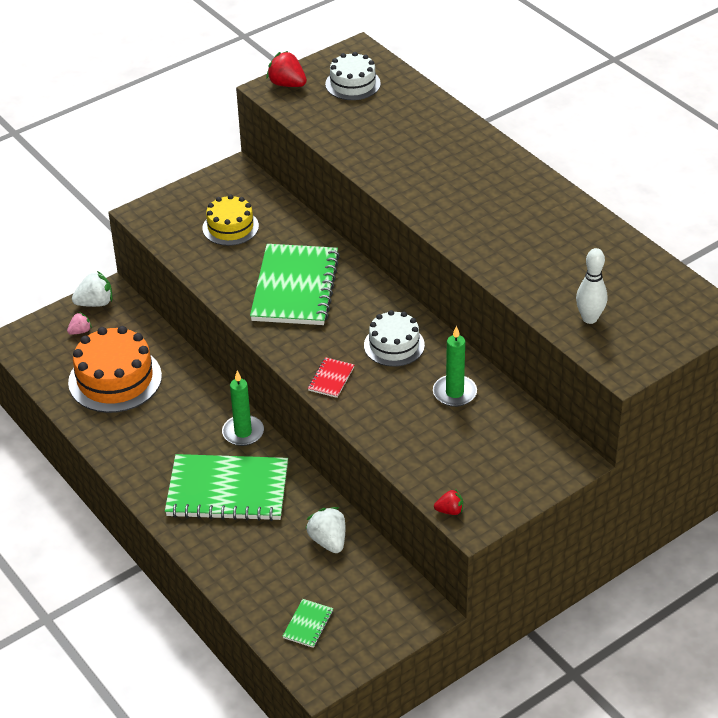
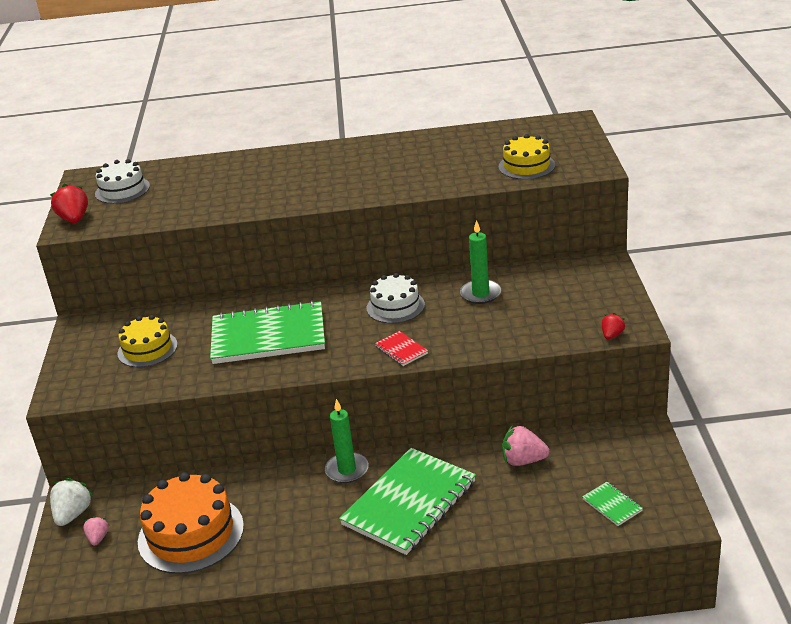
camera: 55 degrees left, 10 degrees down
green notebook [250,244,340,325] -> green notebook turned 45 degrees counterclockwise [210,301,325,364]
red strawberry [266,51,307,87] -> red strawberry turned 90 degrees clockwise [50,184,88,223]
white strawberry [305,507,345,553] -> pink strawberry [502,425,549,466]
white bowling pin [576,248,607,324] -> yellow cake [499,134,555,180]

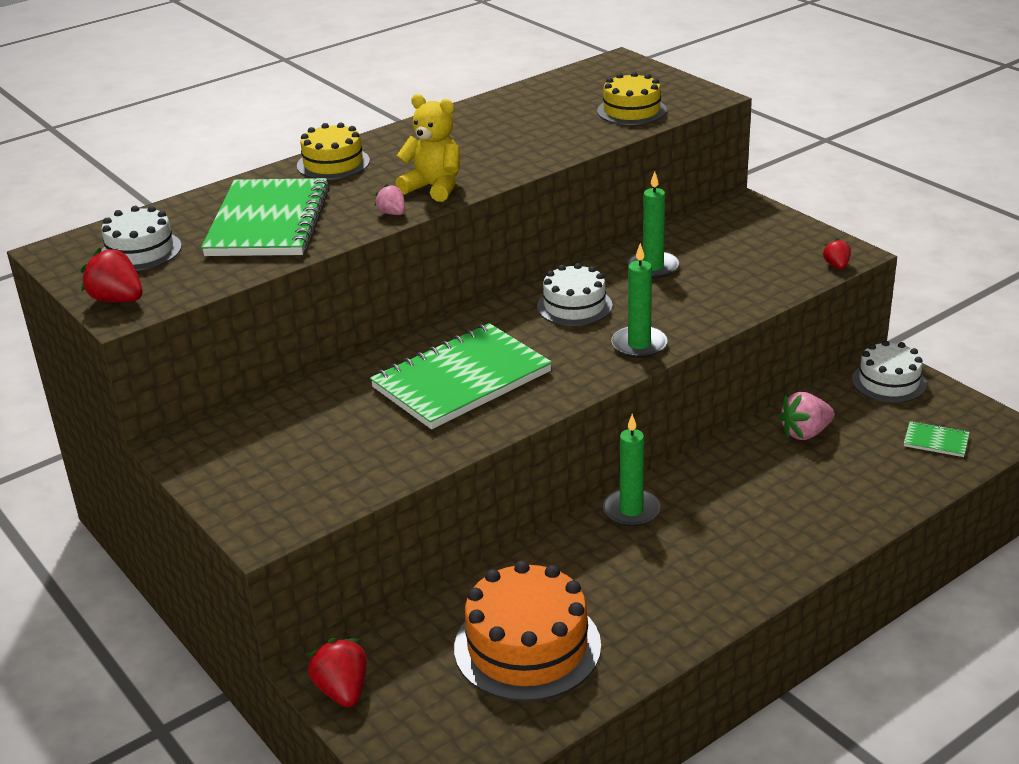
camera: 35 degrees left, 0 degrees up
white strawberry [50,478,94,526] -> red strawberry [307,638,367,707]
pink strawberry [83,516,109,545] -> pink strawberry moved to [375,184,405,215]
yellow cake [117,315,178,367] -> yellow cake moved to [297,122,370,180]
green notebook [339,448,476,555] -> green notebook moved to [201,178,330,256]
red notebook [375,331,428,366] -> green candle [611,243,668,358]
none -> yellow teddy bear [396,94,460,202]
none -> white cake [852,340,927,403]

